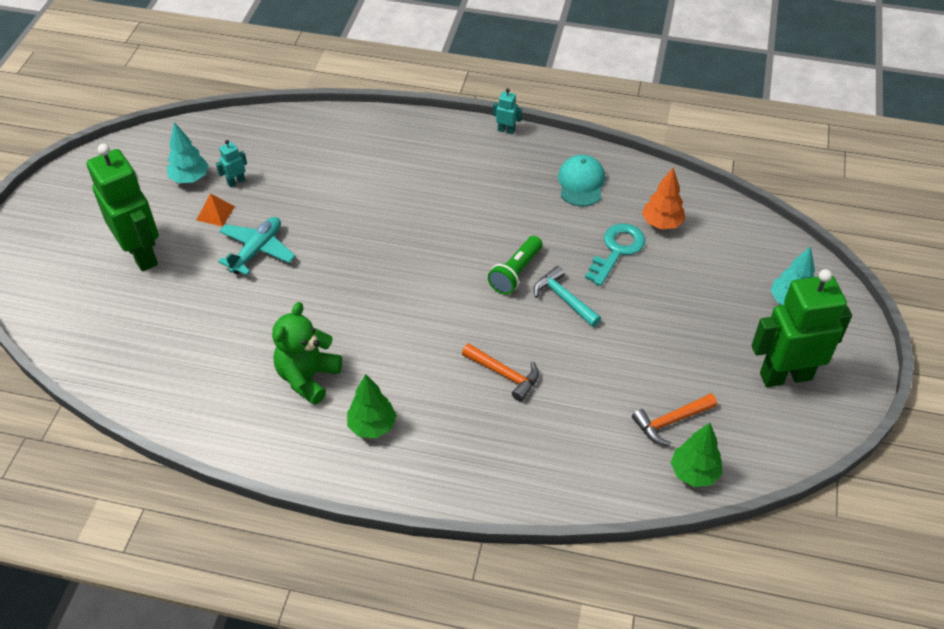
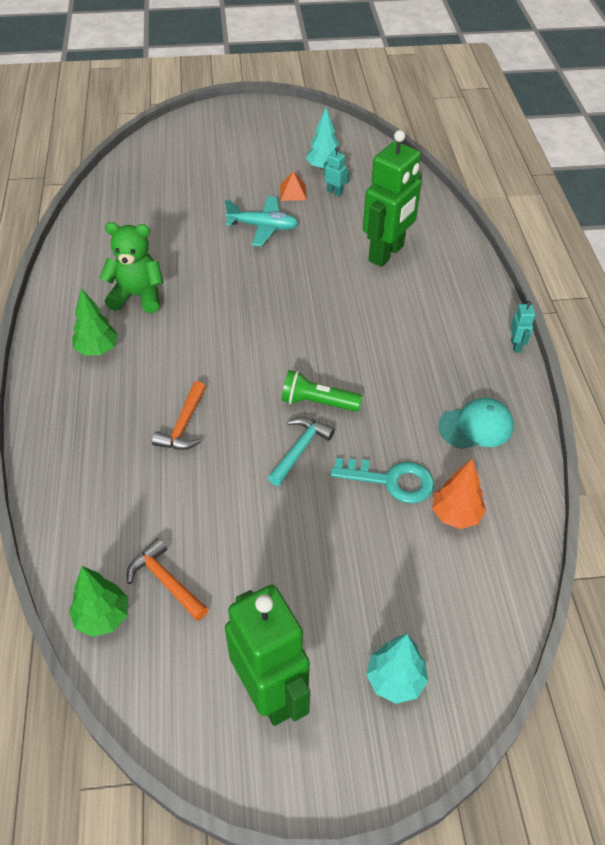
camera: 70 degrees right, 0 degrees up
green robot [87,144,159,272] -> green robot moved to [363,130,422,267]

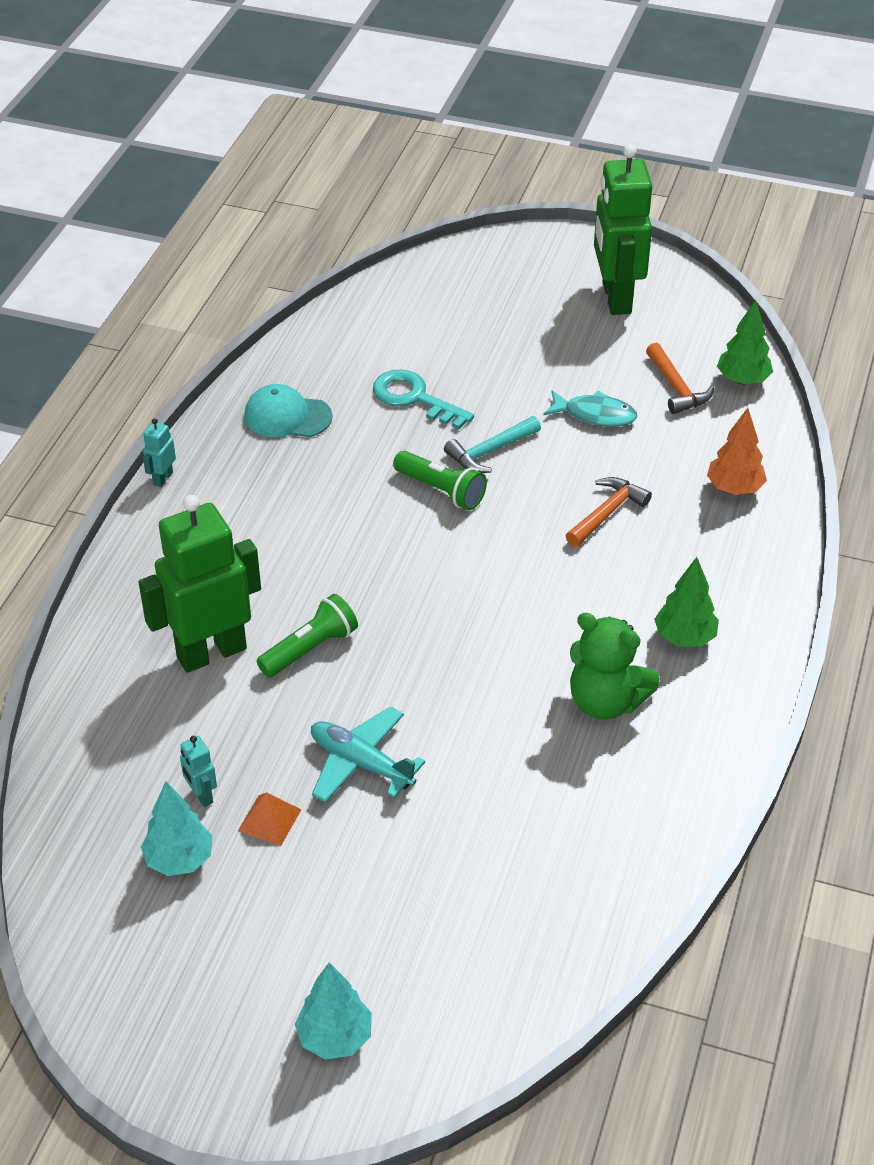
camera: 155 degrees left, 5 degrees down
turquoise tree [366,634,428,704] -> turquoise tree moved to [295,962,372,1060]
orange tree [432,459,486,529] -> orange tree moved to [707,408,767,495]
none -> green flashlight [257,594,358,678]
none -> turquoise fish [543,390,637,427]

